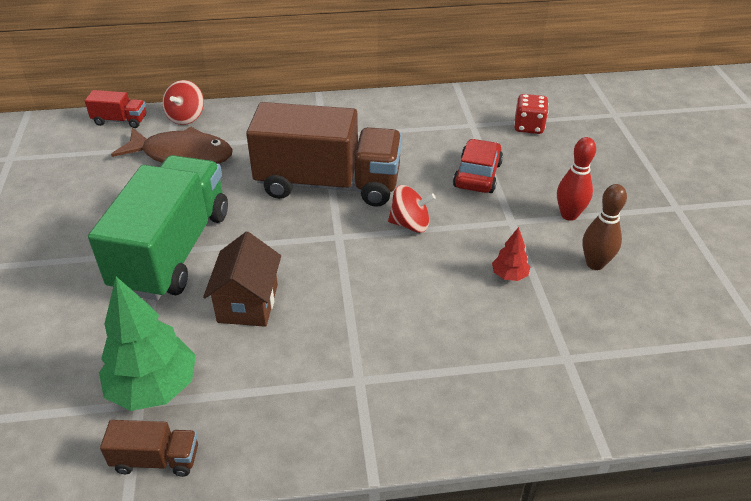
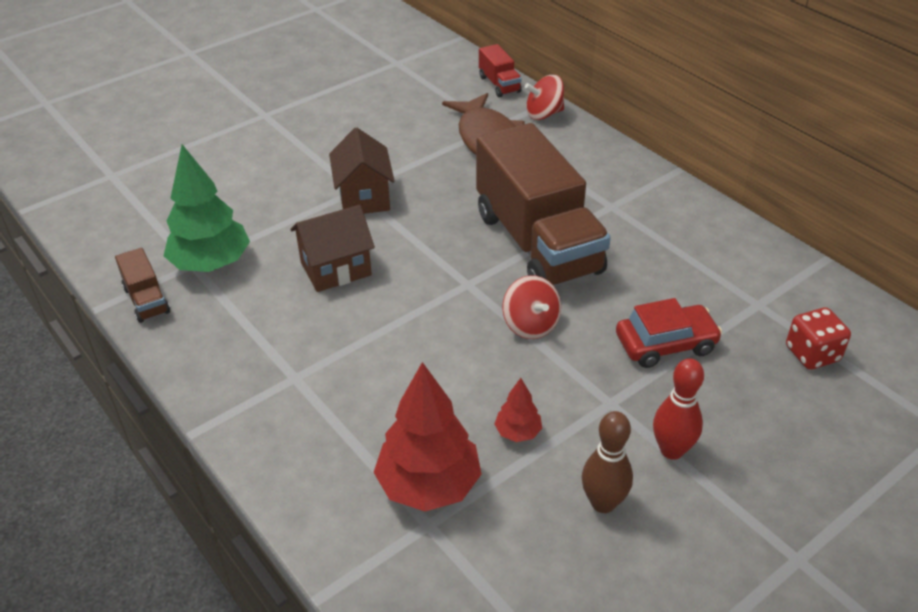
camera: 60 degrees right, 0 degrees up
green truck [88,155,228,300] -> brown house [329,127,395,214]
none -> red tree [373,362,482,511]

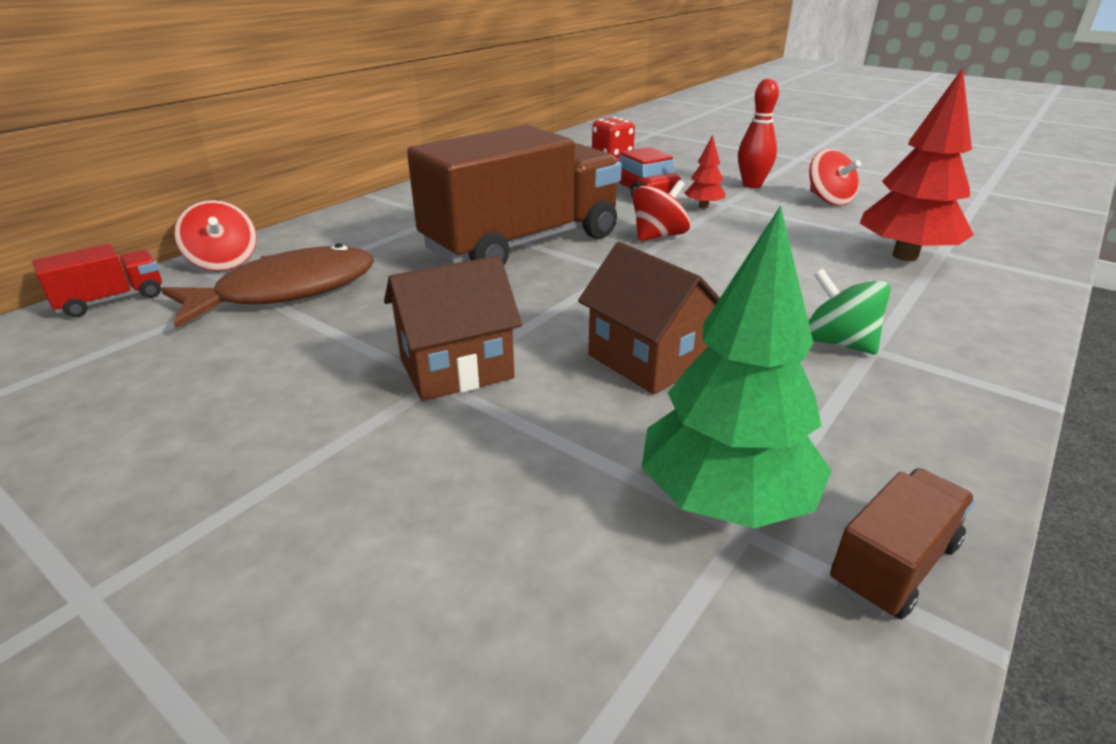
camera: 105 degrees left, 10 degrees down
red tree [494,378,542,442] -> red tree moved to [684,135,726,208]
brown bowling pin [582,411,633,513] -> red spinning top [809,149,861,206]
none -> green spinning top [808,269,891,354]

